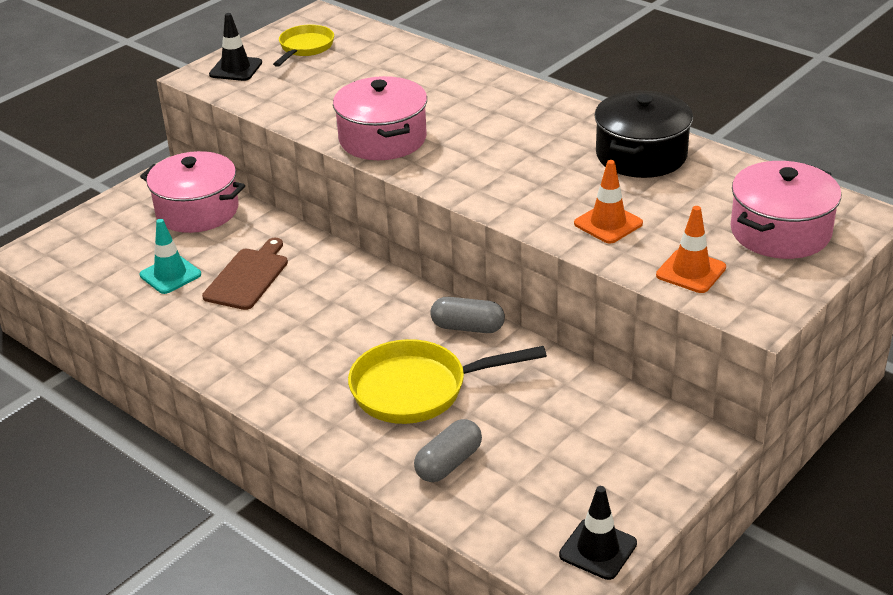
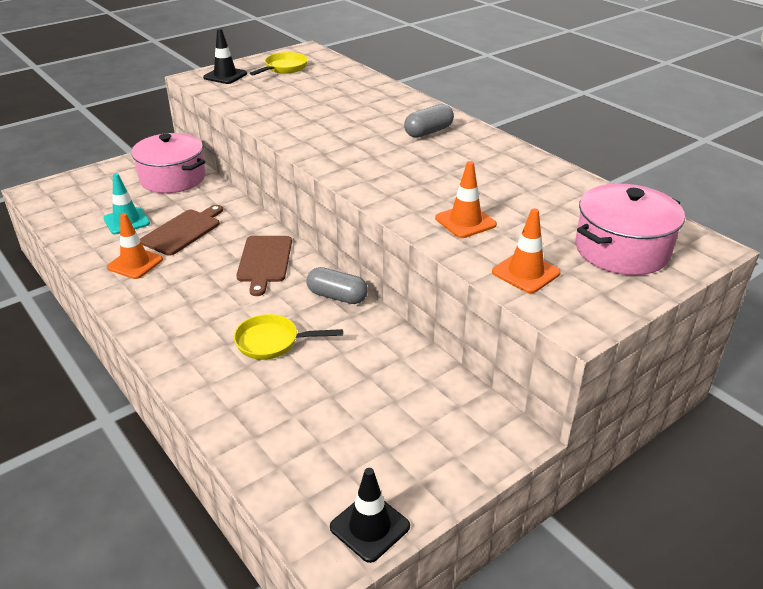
camera: 10 degrees right, 0 degrees up
pink pot [333,76,427,160] -> none
yellow pan [348,339,547,424] -> yellow pan [234,314,343,360], size x0.62
grey capsule [414,419,482,482] -> grey capsule moved to [404,104,454,138]
black pot [594,90,693,178] -> none
none -> orange traffic cone [107,213,163,279]
none -> brown cutting board [236,236,292,296]

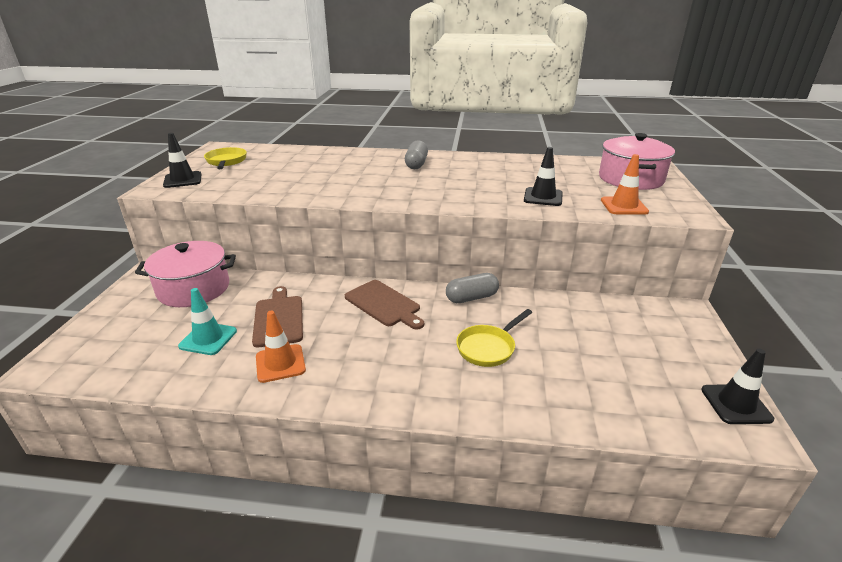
camera: 45 degrees left, 5 degrees down
orange traffic cone [435,161,497,238] -> black traffic cone [524,147,563,206]

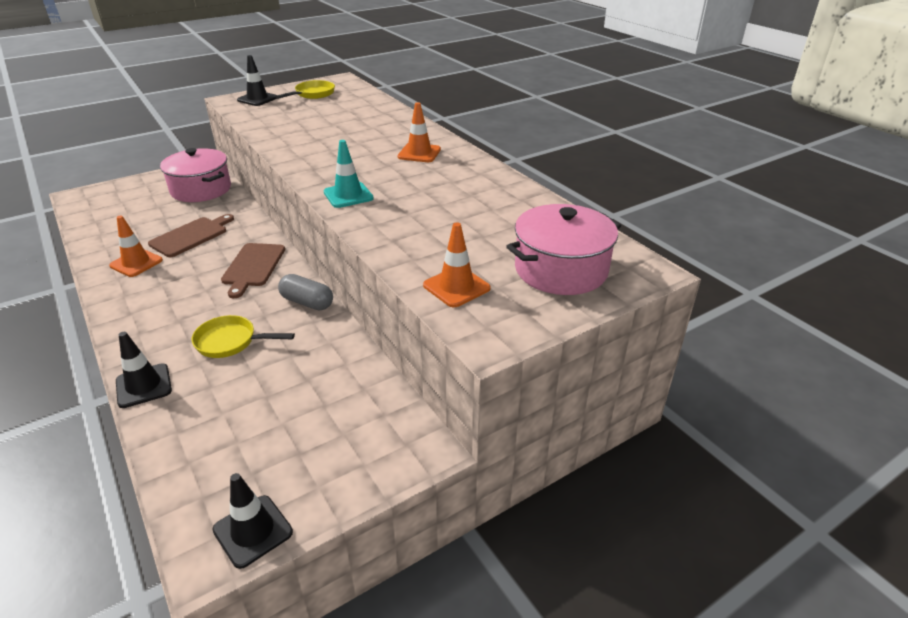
camera: 50 degrees right, 5 degrees up
turquoise traffic cone [178,288,237,355] -> turquoise traffic cone moved to [323,140,374,208]
grey capsule [405,140,428,169] -> orange traffic cone [398,102,441,162]
black traffic cone [524,147,563,206] -> black traffic cone moved to [116,332,172,408]

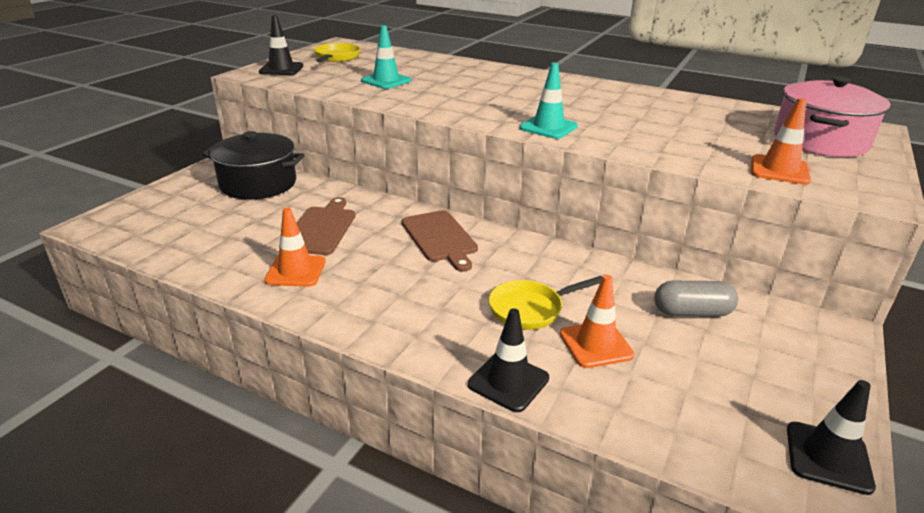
camera: 30 degrees left, 5 degrees down
pink pot [160,148,231,202] -> black pot [202,131,305,200]
grey capsule [278,274,333,310] -> grey capsule moved to [654,281,738,317]
orange traffic cone [398,102,441,162] -> orange traffic cone moved to [560,275,635,368]
none -> turquoise traffic cone [361,25,411,89]

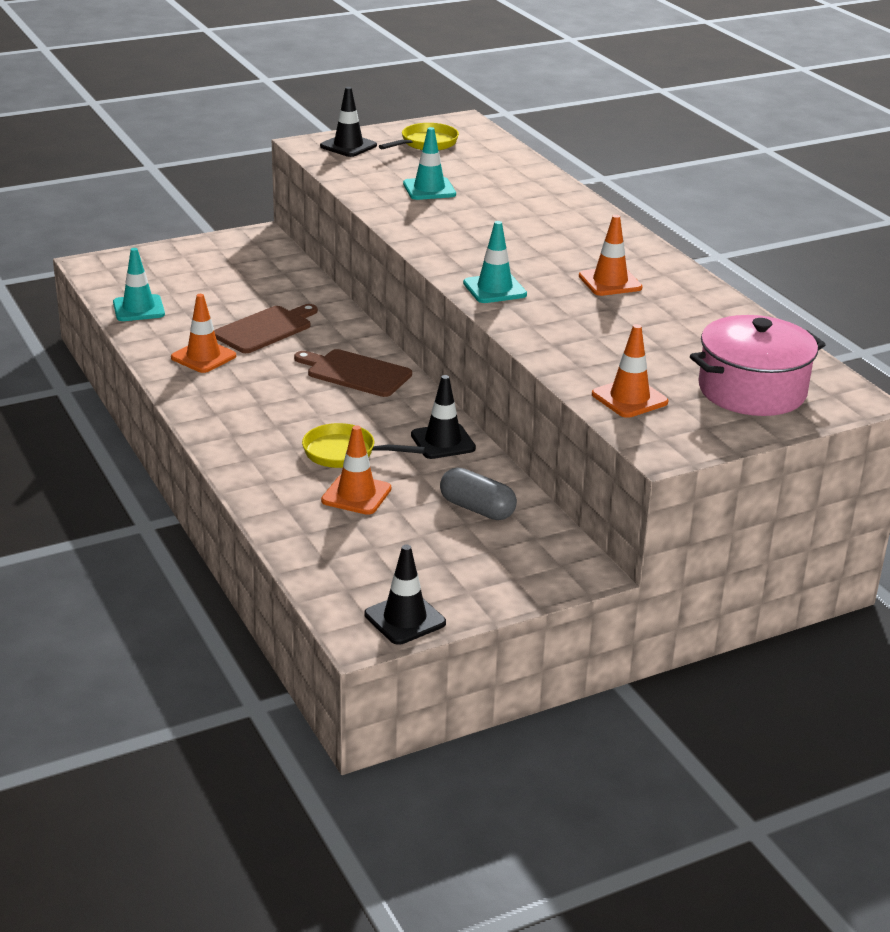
camera: 35 degrees right, 0 degrees up
black pot [202,131,305,200] -> none
brown cutting board [401,210,478,272] -> brown cutting board turned 105 degrees clockwise [294,349,412,397]
black traffic cone [468,308,549,412] -> black traffic cone moved to [411,375,476,459]
none -> turquoise traffic cone [113,248,165,321]
none -> orange traffic cone [579,215,643,296]

